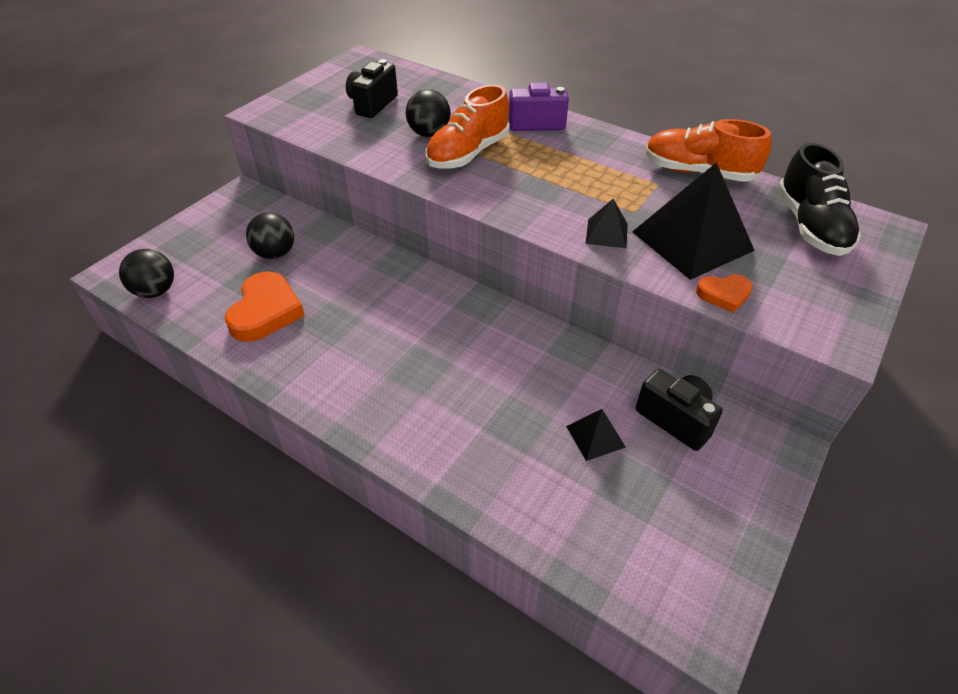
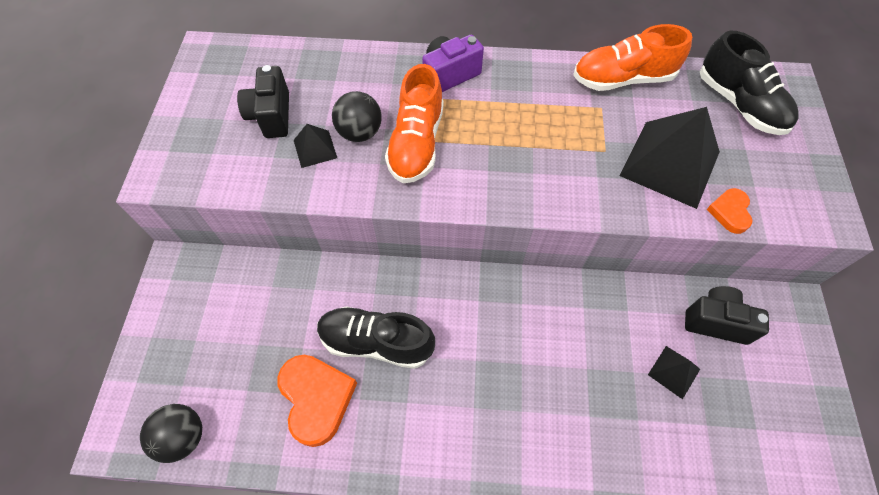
camera: 30 degrees left, 15 degrees up
black ball [246,212,294,259] -> none
black pyramid [586,199,628,248] -> black pyramid moved to [294,124,337,168]
orange heart [696,274,753,313] -> orange heart turned 135 degrees clockwise [707,188,752,234]
none -> black shoe [317,306,435,369]

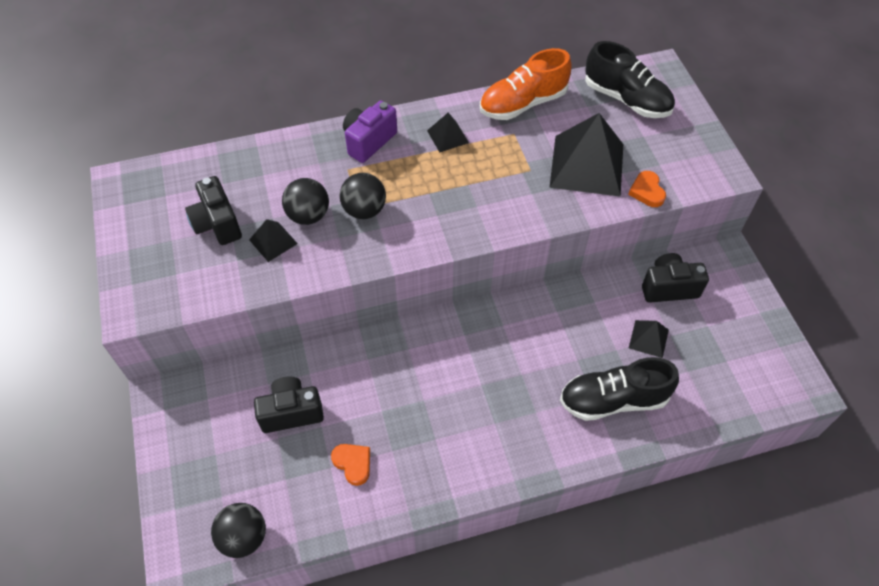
camera: 20 degrees left, 5 degrees down
orange heart [277,355,357,447] -> orange heart [331,444,370,486], size x0.54
black shoe [317,306,435,369] -> black shoe moved to [560,357,679,421]
orange shoe [385,64,443,183] -> black ball [340,173,386,219]
none -> black camera [254,377,324,433]
none -> black pyramid [427,113,469,152]

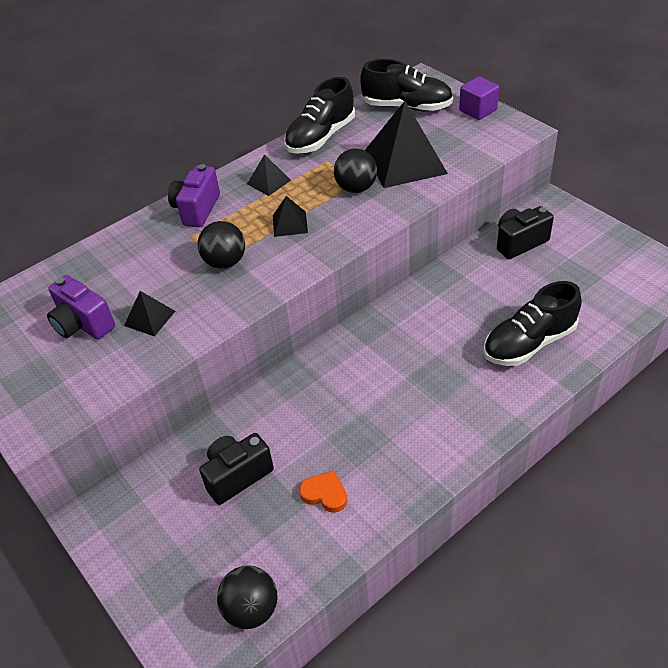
camera: 20 degrees left, 10 degrees down
black camera [185,176,242,245] -> purple camera [47,275,115,340]
black ball [282,178,329,225] -> black ball moved to [334,149,377,193]
orange shoe [480,48,572,120] -> black shoe [284,77,355,154]
orange heart [628,171,666,207] -> none
black pyramid [629,320,669,358] -> black pyramid moved to [273,196,308,237]
none -> purple cube [459,76,499,120]

